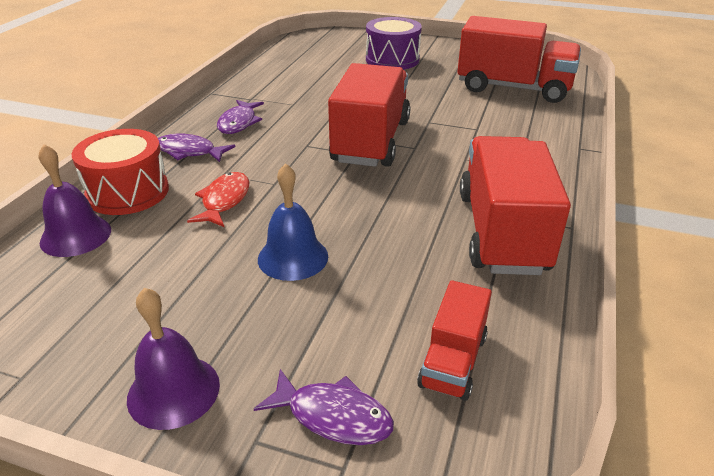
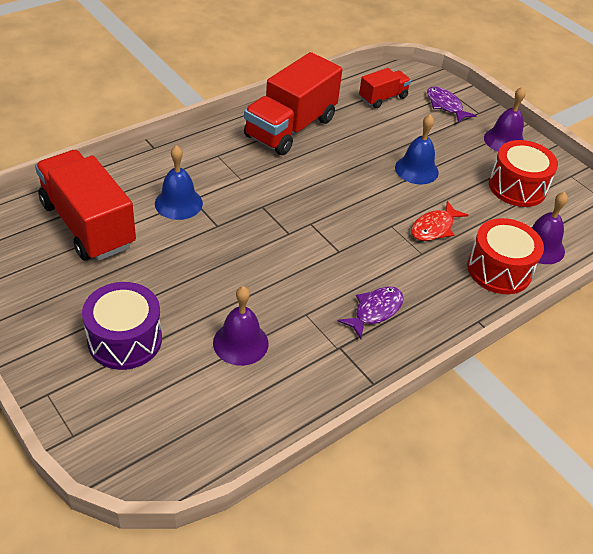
camera: 150 degrees left, 10 degrees up
purple fish [158,134,235,162] -> none
red truck [328,63,410,167] -> none
none -> blue bell [155,145,203,220]
none -> purple bell [213,286,269,366]
none -> red drum [489,140,558,207]

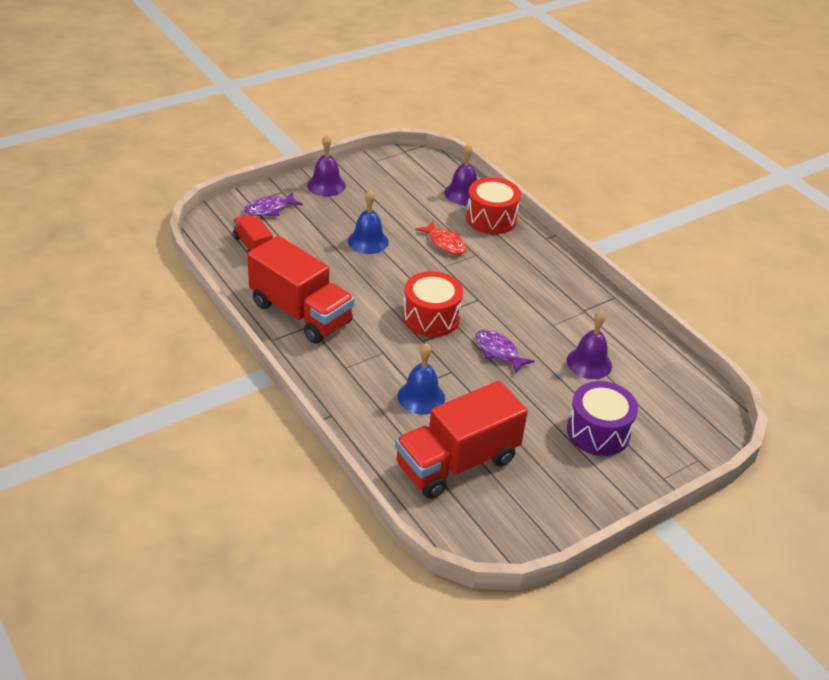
camera: 85 degrees left, 5 degrees down
purple fish [338,286,404,339] -> purple fish moved to [475,330,535,373]
red drum [489,140,558,207] -> red drum moved to [403,271,463,337]

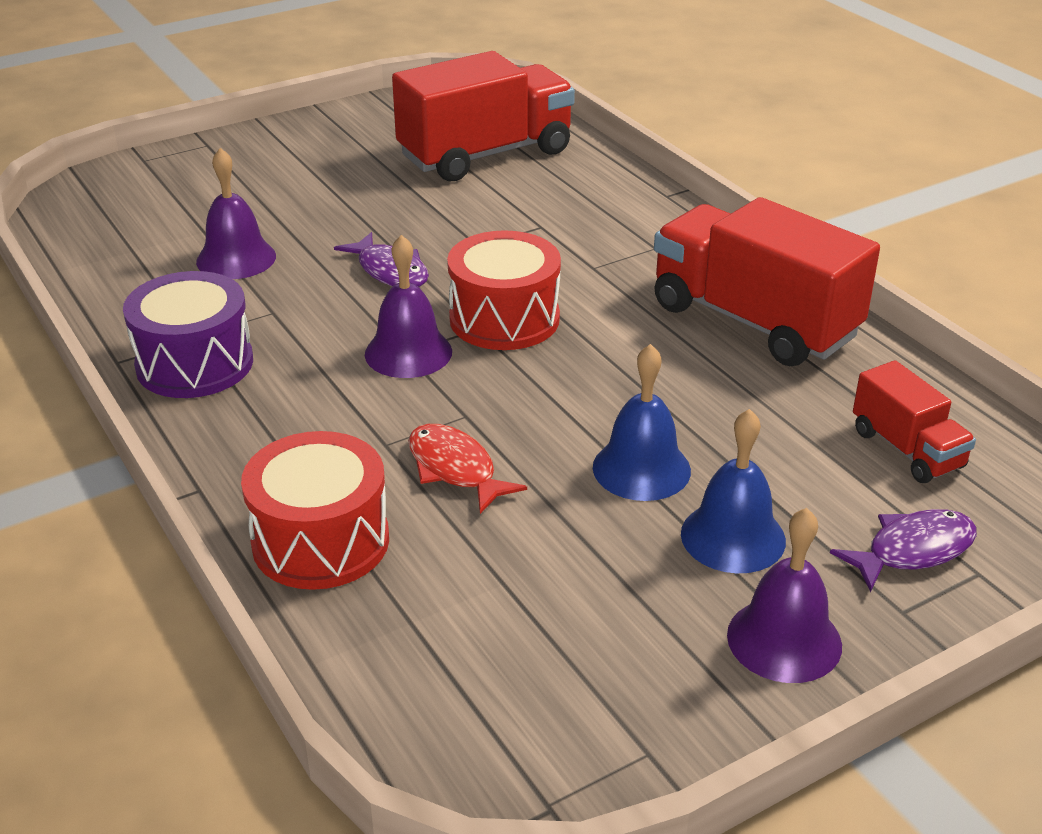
camera: 175 degrees left, 5 degrees down
blue bell [398,343,445,414] -> blue bell moved to [681,409,786,573]
purple bell [444,144,477,205] -> purple bell moved to [365,235,452,378]
purple drum [567,381,638,456] -> purple drum moved to [123,271,253,398]

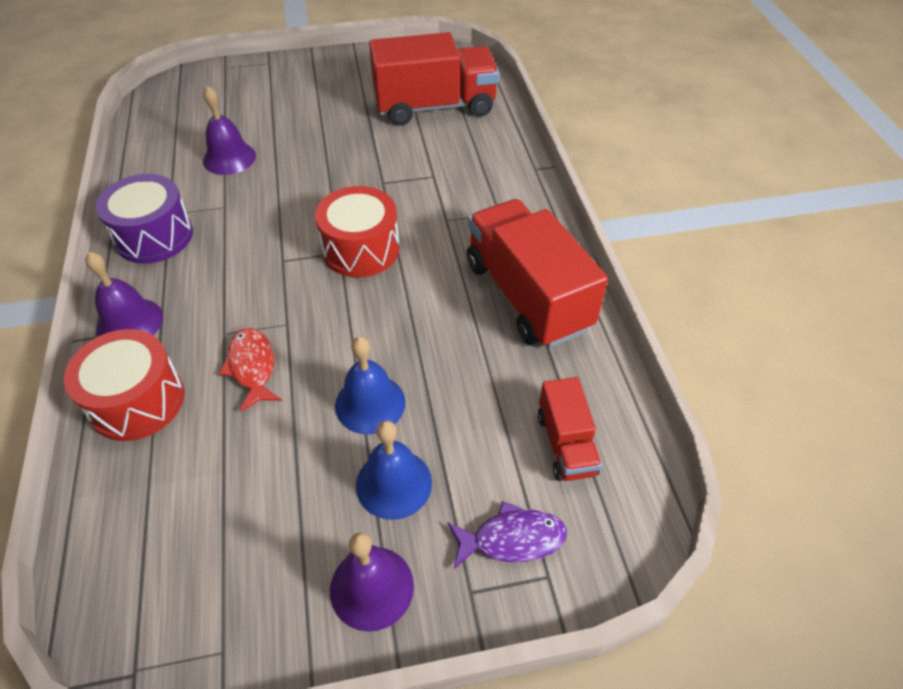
camera: 20 degrees right, 15 degrees up
purple fish [334,232,429,287] -> none
purple bell [365,235,452,378] -> purple bell moved to [85,252,163,336]

